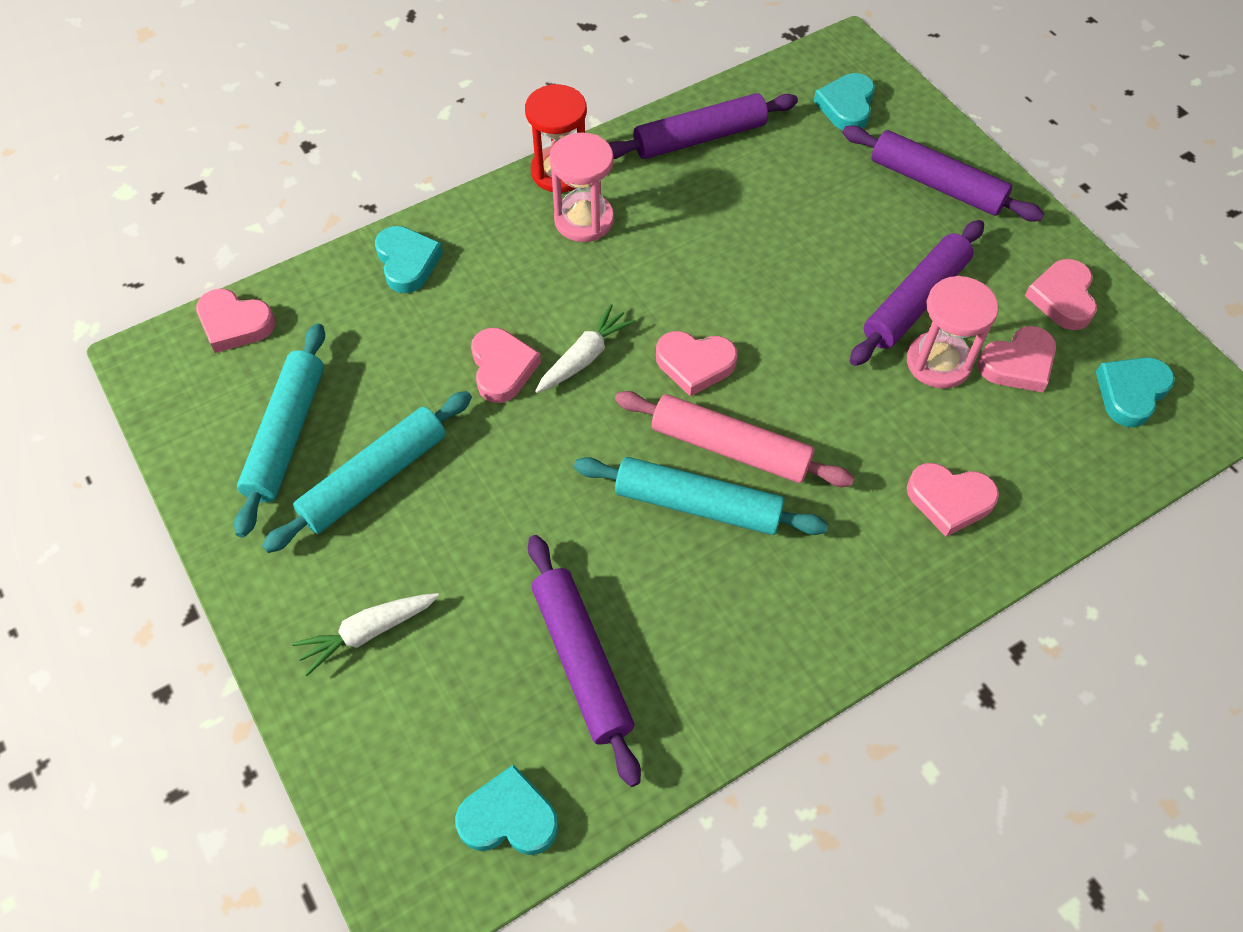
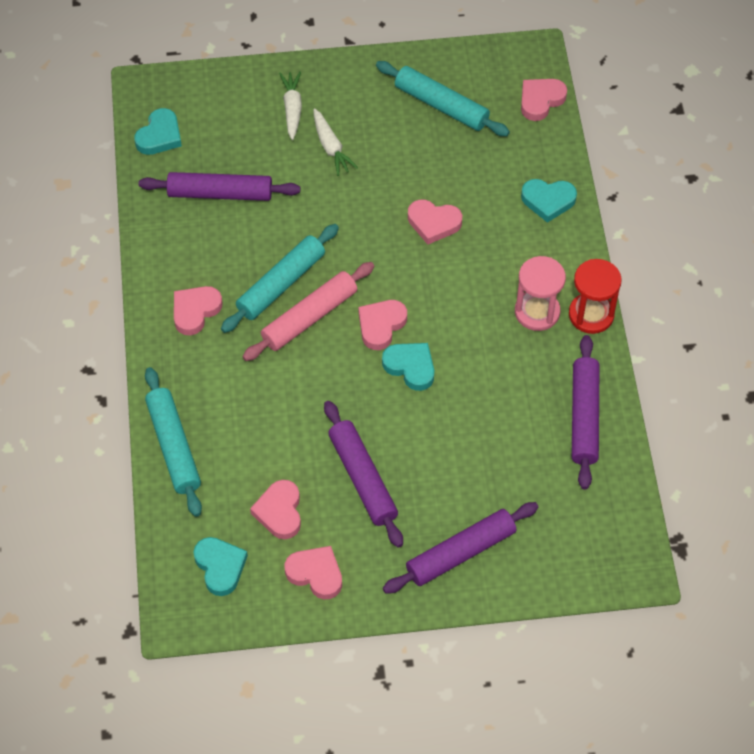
camera: 115 degrees right, 0 degrees up
turquoise rolling pin [262,391,472,553] -> turquoise rolling pin moved to [145,367,202,517]
white carrot [535,304,636,393] -> white carrot moved to [313,108,358,176]
turquoise heart [814,73,875,130] -> turquoise heart moved to [382,343,434,391]
pink hourglass [907,276,998,389] -> none
pink heart [907,463,999,537] -> pink heart moved to [174,286,223,336]

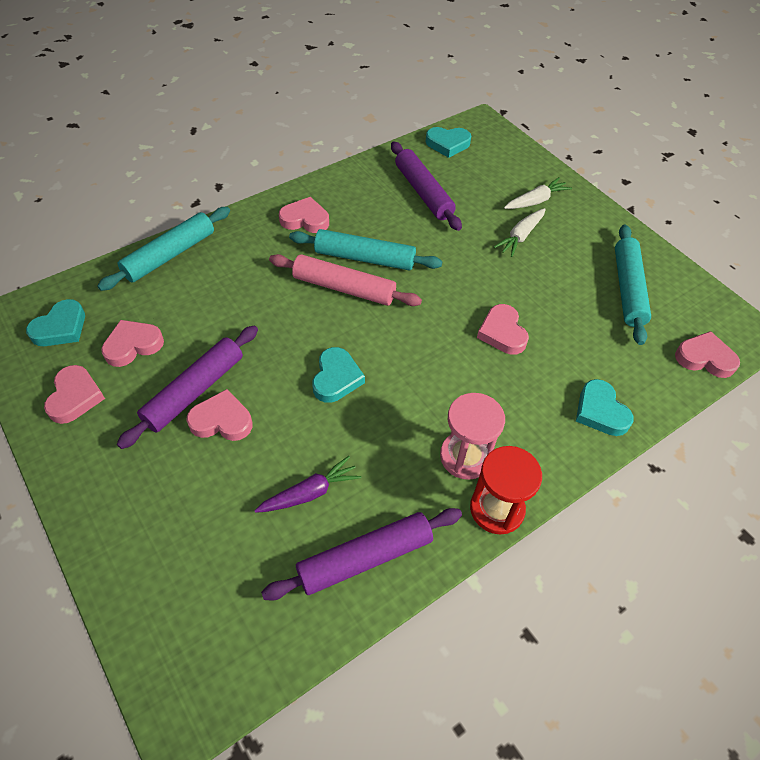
camera: 60 degrees right, 5 degrees down
pink heart [358,300,407,350] -> pink heart moved to [186,389,252,441]
purple rolling pin [383,502,538,594] -> none
none -> purple carrot [254,456,361,513]

